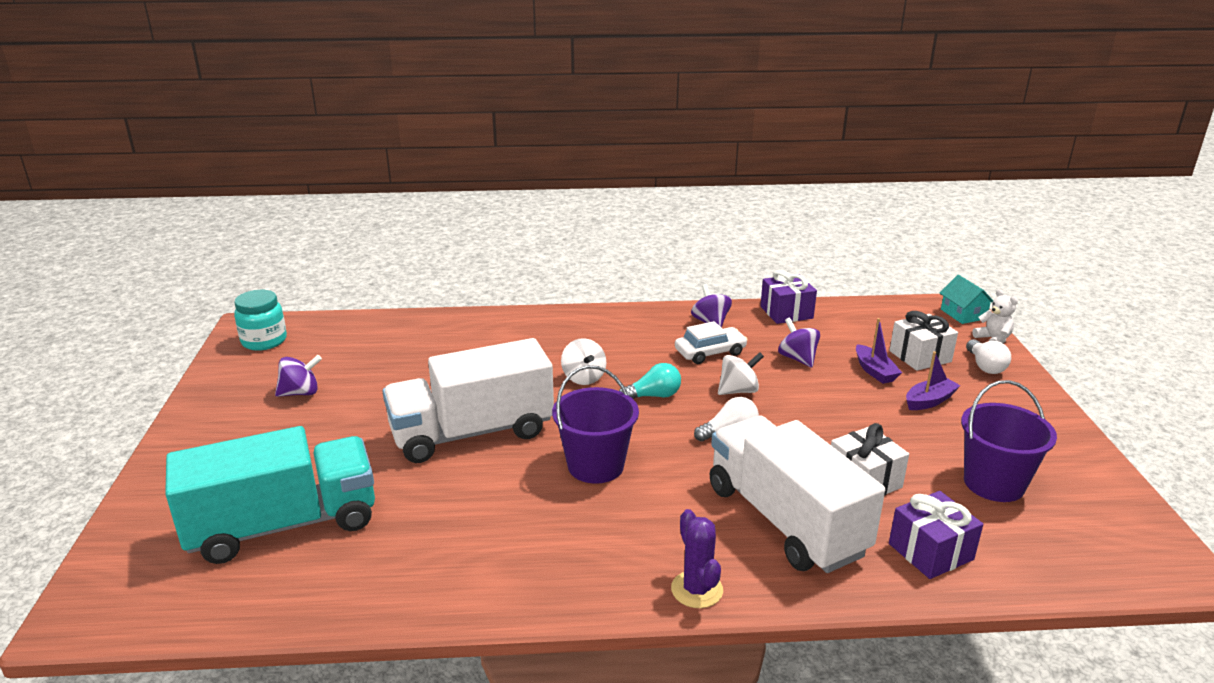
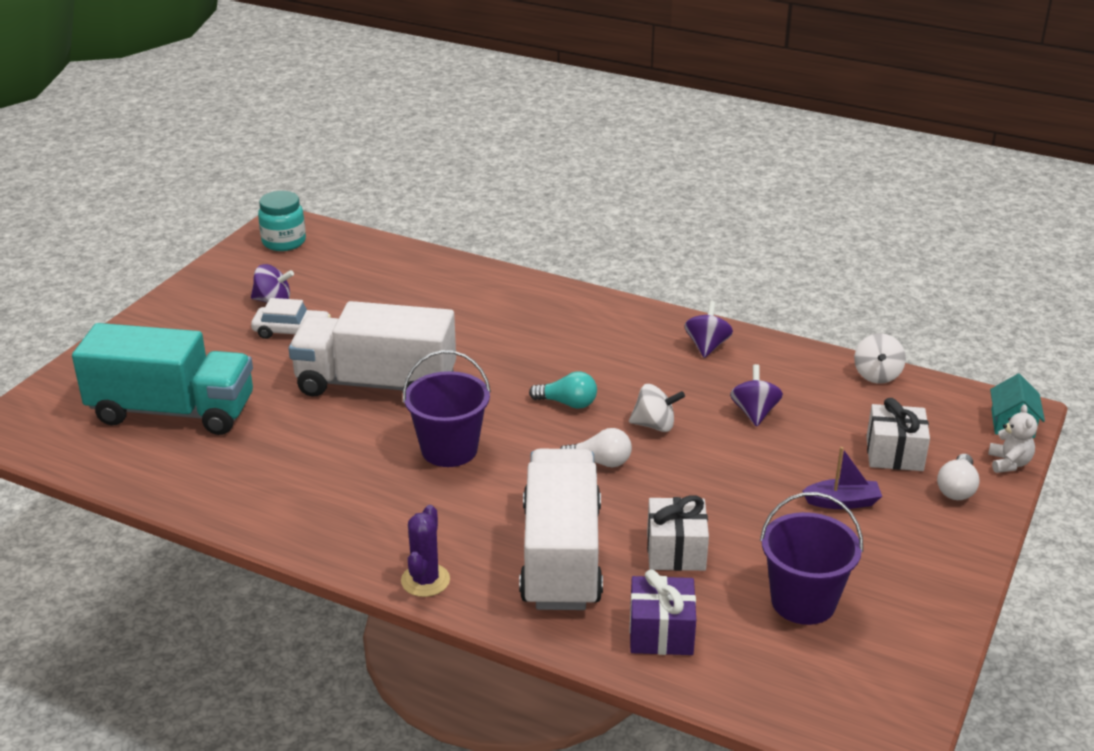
camera: 30 degrees right, 5 degrees up
white spinning top [561,338,607,385] -> white spinning top moved to [854,333,906,384]
white car [675,321,748,364] -> white car moved to [251,298,331,339]
purple gift [760,269,817,324] -> none
purple boat [856,318,902,384] -> none

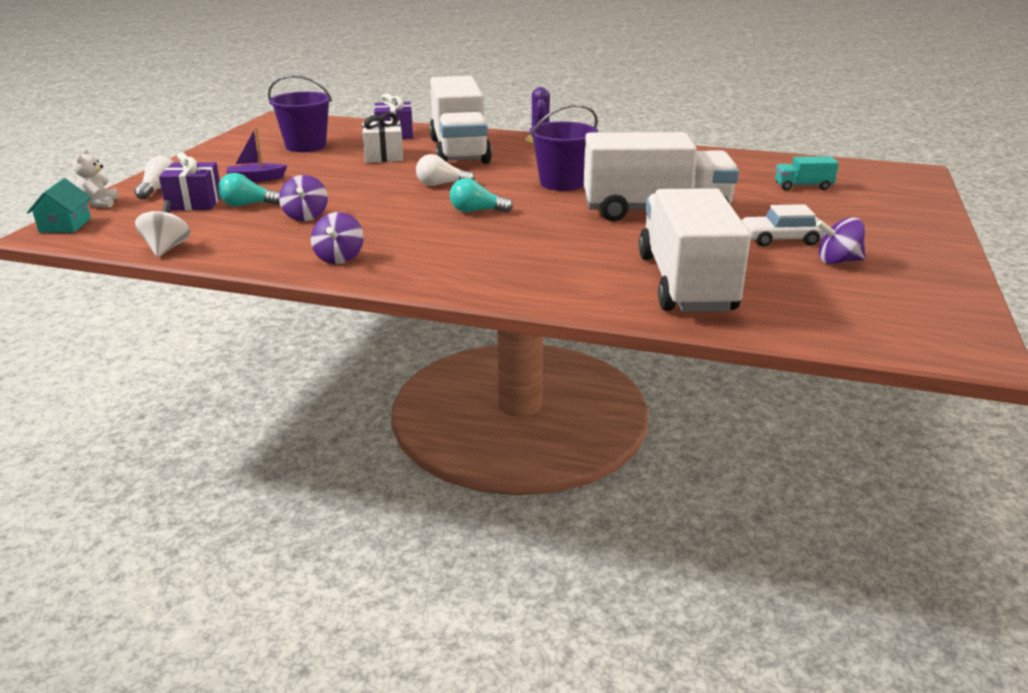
camera: 170 degrees right, 5 degrees down
turquoise truck [72,323,253,435] -> turquoise truck [775,156,839,191], size x0.41
turquoise jar [258,191,306,251] -> none
white spinning top [629,384,685,432] -> none
white gift [866,398,930,471] -> purple gift [159,152,220,210]
none -> turquoise light bulb [218,173,280,206]
none -> white truck [638,188,751,312]

